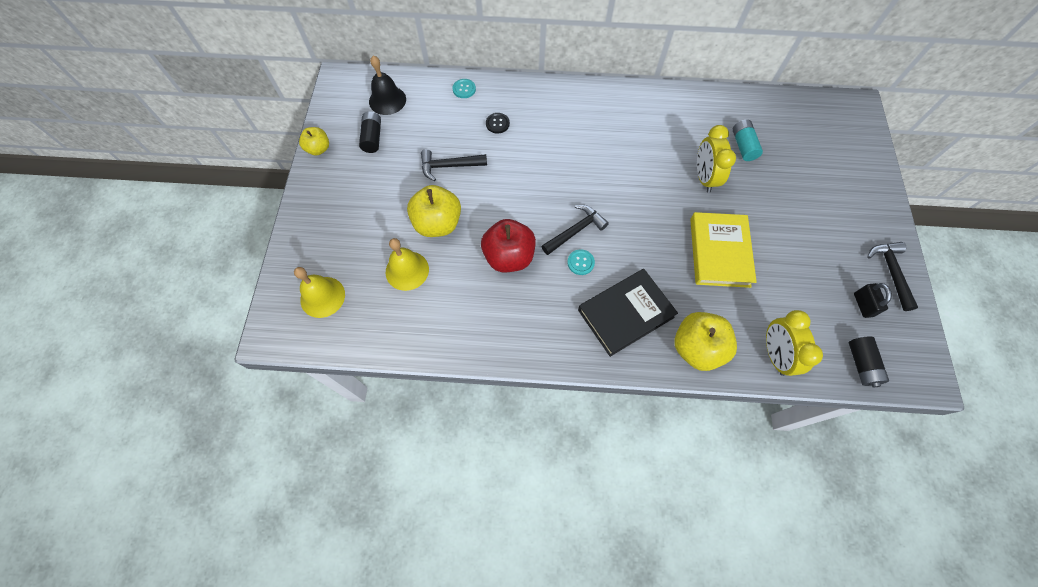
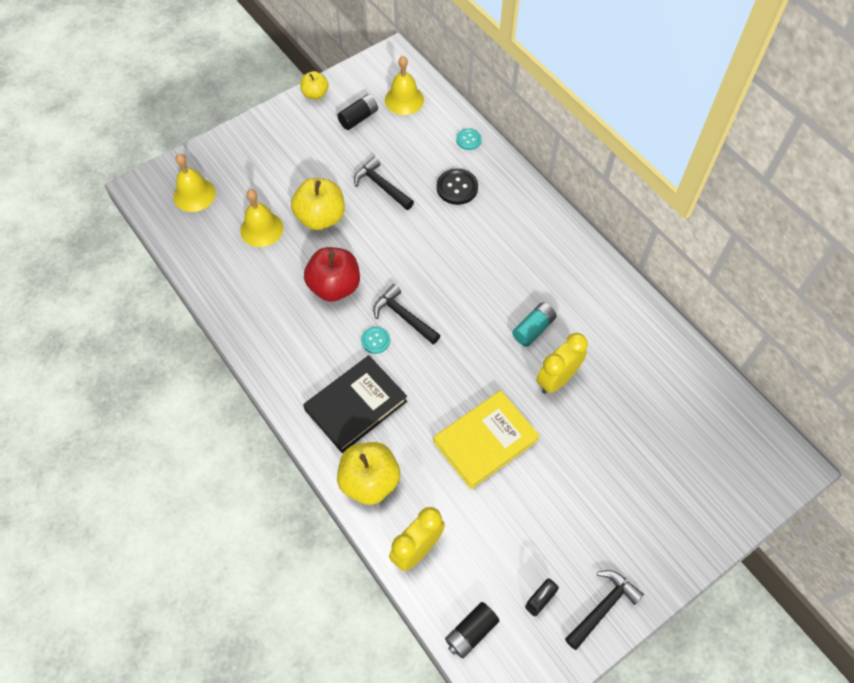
camera: 50 degrees right, 5 degrees down
black bell [369,55,406,115] -> yellow bell [385,56,424,115]
black button [486,113,510,134] -> black button [436,168,478,205], size x1.59
black hammer [541,205,609,255] -> black hammer turned 150 degrees counterclockwise [373,284,441,344]
black book [578,269,678,357] -> black book turned 60 degrees counterclockwise [303,356,407,453]
turquoise battery [732,120,763,161] -> turquoise battery moved to [512,302,556,347]

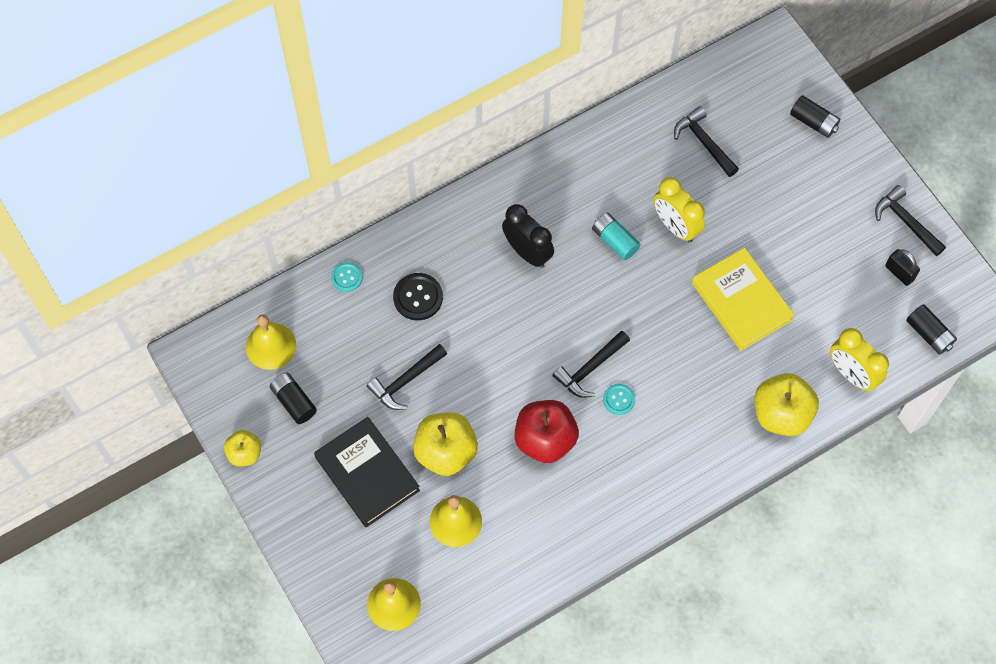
camera: 85 degrees left, 5 degrees up
black book [303,356,407,453] -> black book moved to [314,417,420,527]
none -> black clock [502,204,554,268]
none -> black hammer [674,106,739,177]
none -> black battery [790,95,840,138]

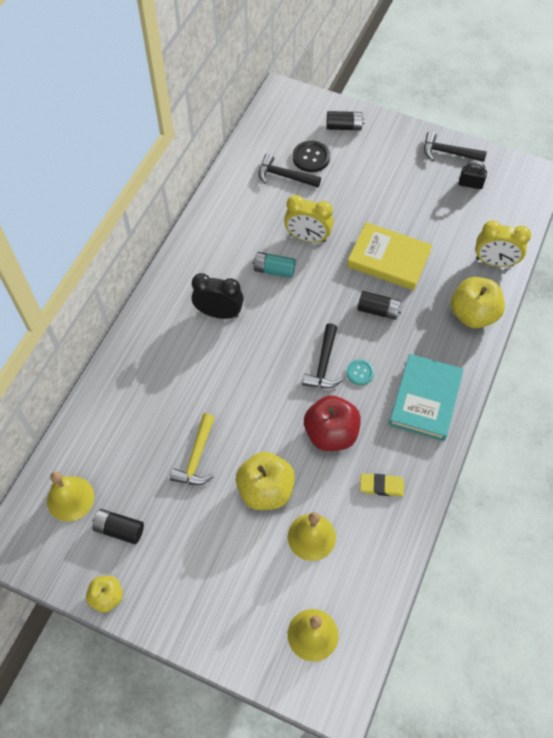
camera: 35 degrees left, 5 degrees down
black book [314,417,420,527] -> none
turquoise button [331,262,363,292] -> none
black hammer [367,344,447,410] -> yellow hammer [170,413,215,485]
black button [393,273,443,320] -> black button moved to [293,141,330,172]
black battery [906,304,957,355] -> black battery moved to [357,291,402,320]
none -> yellow eraser [360,473,404,496]
none -> turquoise book [389,354,463,441]

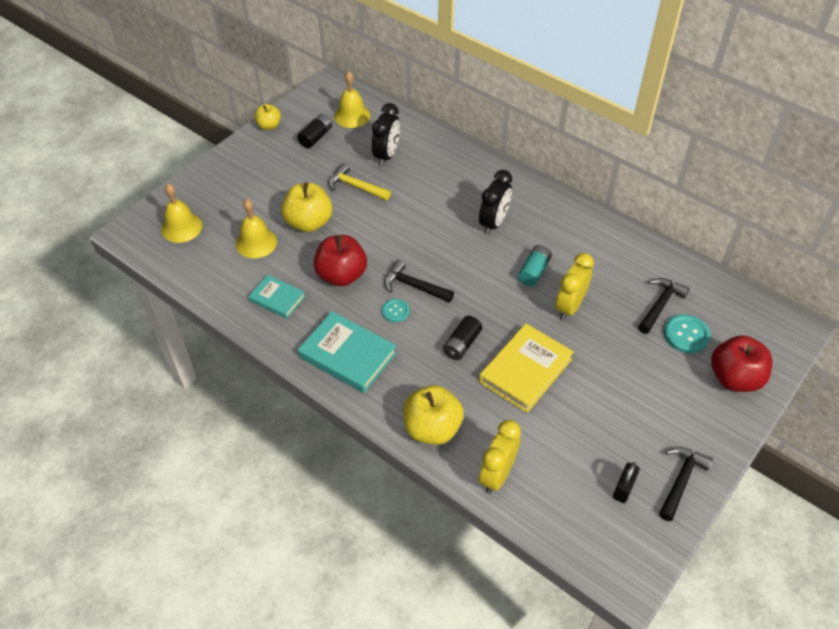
camera: 105 degrees right, 10 degrees down
black button [293,141,330,172] -> turquoise button [664,314,711,353]
black battery [326,111,365,130] -> red apple [711,335,773,392]
yellow eraser [360,473,404,496] -> turquoise book [248,275,305,319]
none -> black clock [372,103,400,166]

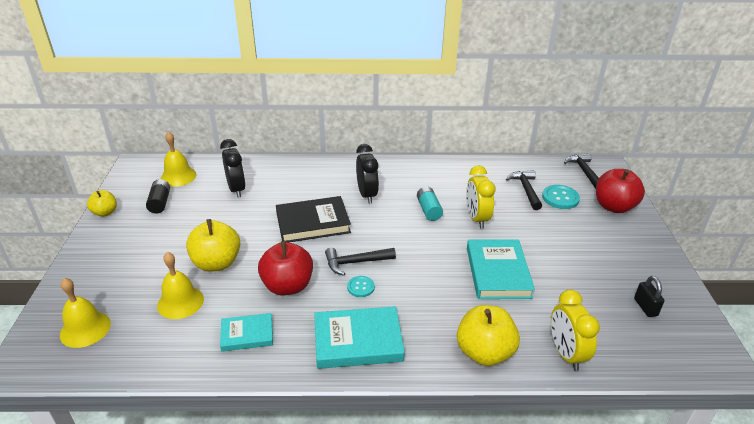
camera: 40 degrees left, 15 degrees down
yellow hammer [329,163,391,201] -> none
black battery [443,316,482,360] -> none
yellow book [479,323,574,413] -> turquoise book [467,239,535,299]
black hammer [659,447,713,521] -> black hammer moved to [564,153,599,189]
none -> black book [276,196,351,242]

